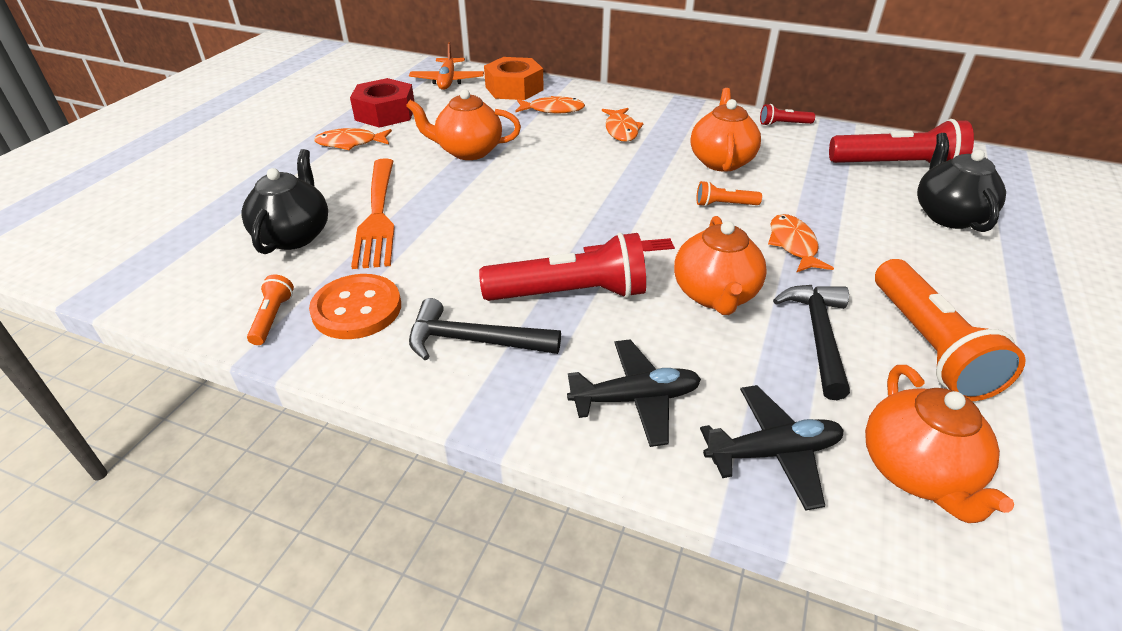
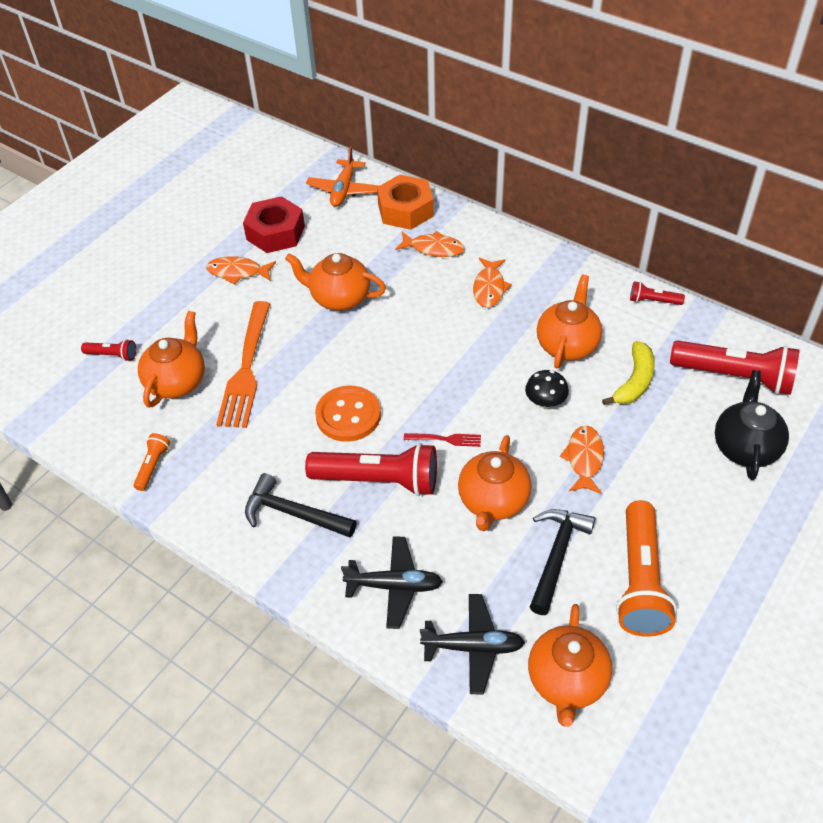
camera: 15 degrees right, 10 degrees up
black teapot [242,149,328,254] -> orange teapot [138,311,205,407]
orange button [309,274,401,339] -> orange button moved to [315,386,381,442]
orange flashlight [697,181,762,207] -> black mushroom [525,370,569,408]
none -> red flashlight [81,339,136,361]
none -> yellow banana [602,341,655,405]

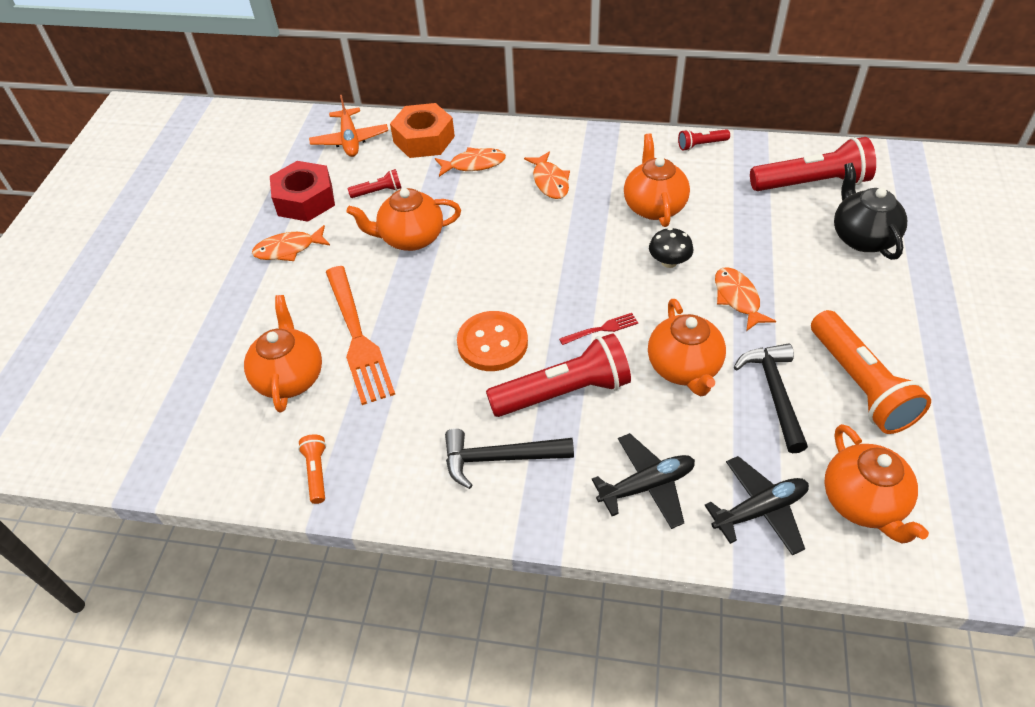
camera: 25 degrees left, 0 degrees up
red flashlight [81,339,136,361] -> red flashlight moved to [348,169,401,198]
yellow banana [602,341,655,405] -> none

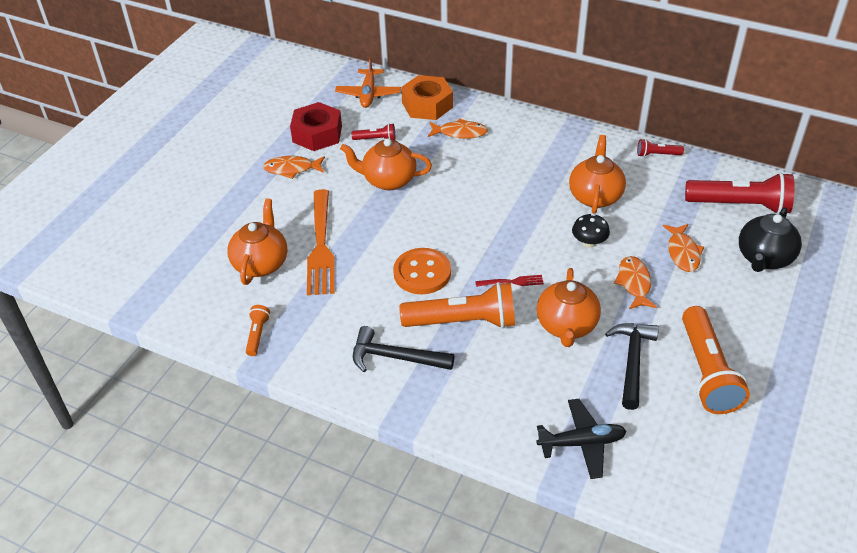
camera: 15 degrees right, 5 degrees down
red flashlight [486,333,631,417] -> orange flashlight [400,282,515,329]
orange fish [524,152,570,199] -> orange fish moved to [663,224,704,272]
black plane [592,433,695,529] -> none
orange teapot [824,424,929,543] -> none
black teapot [834,163,907,260] -> black teapot turned 150 degrees counterclockwise [739,207,802,272]

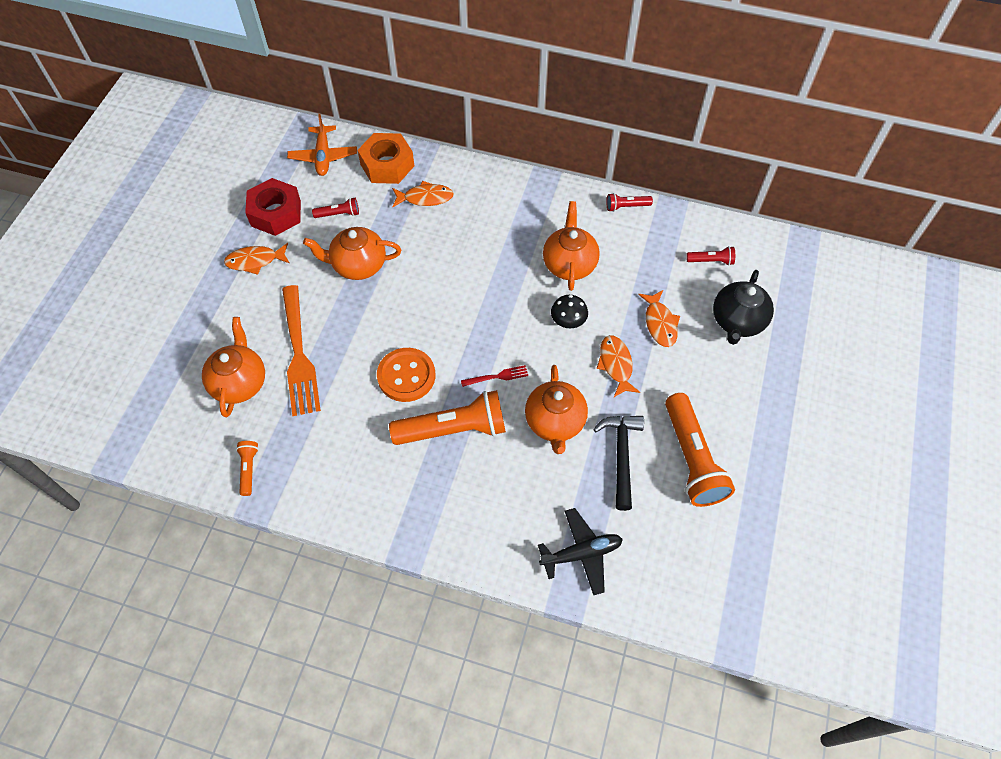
camera: 10 degrees left, 15 degrees up
black hammer [353,326,454,372] -> none
red flashlight [685,172,795,214] -> red flashlight [686,246,735,265], size x0.46

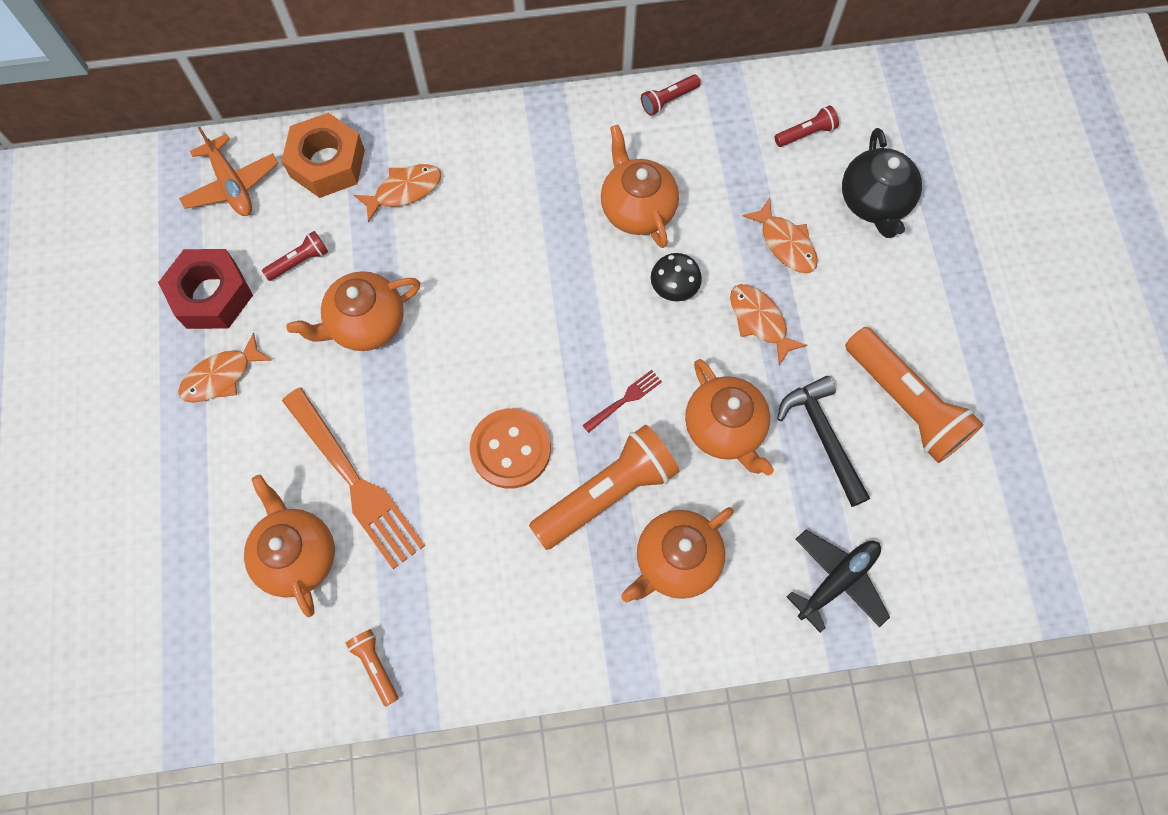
camera: 25 degrees left, 10 degrees up
none -> orange teapot [621,507,734,603]

